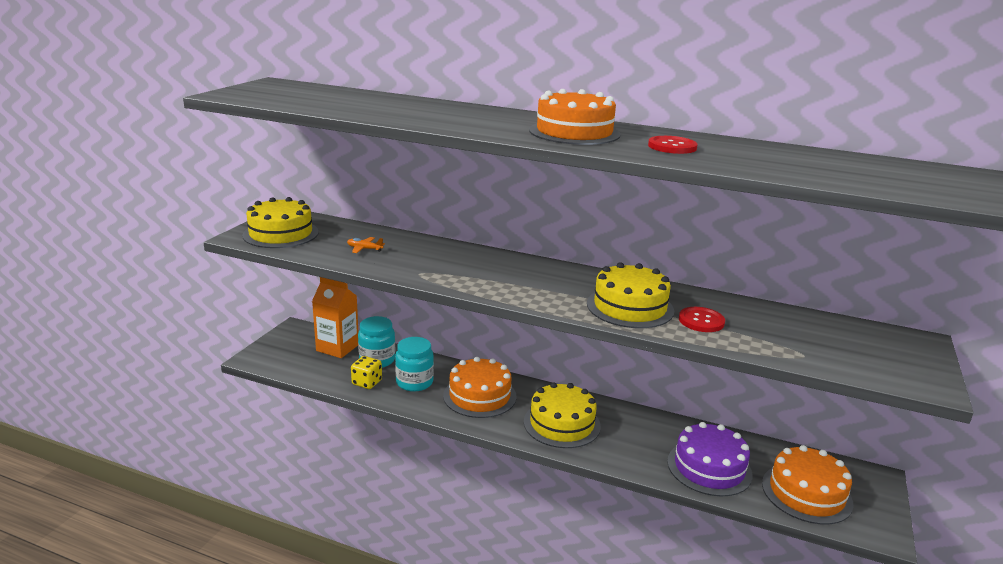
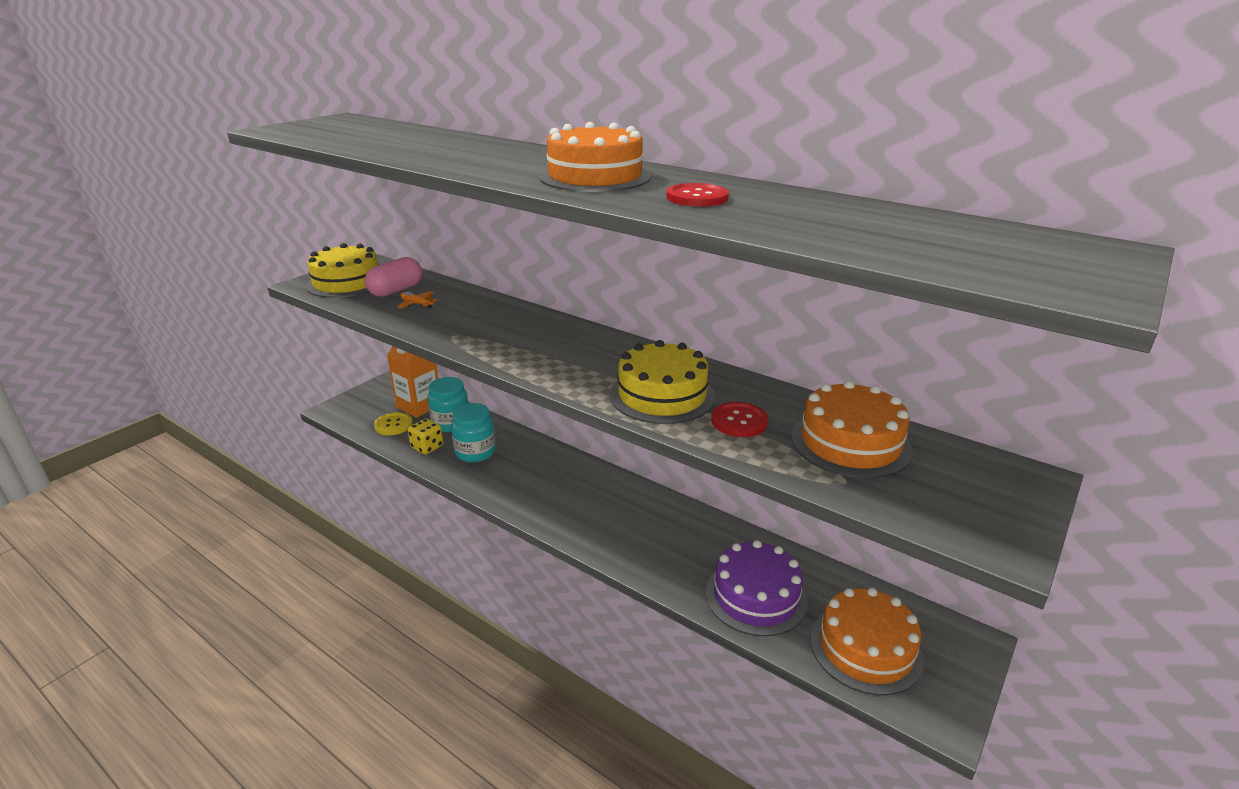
camera: 15 degrees right, 5 degrees up
orange cake [443,357,517,418] -> orange cake moved to [791,381,913,478]
yellow cake [524,382,601,448] -> none
none -> pink capsule [365,257,422,297]
none -> yellow button [374,412,413,435]

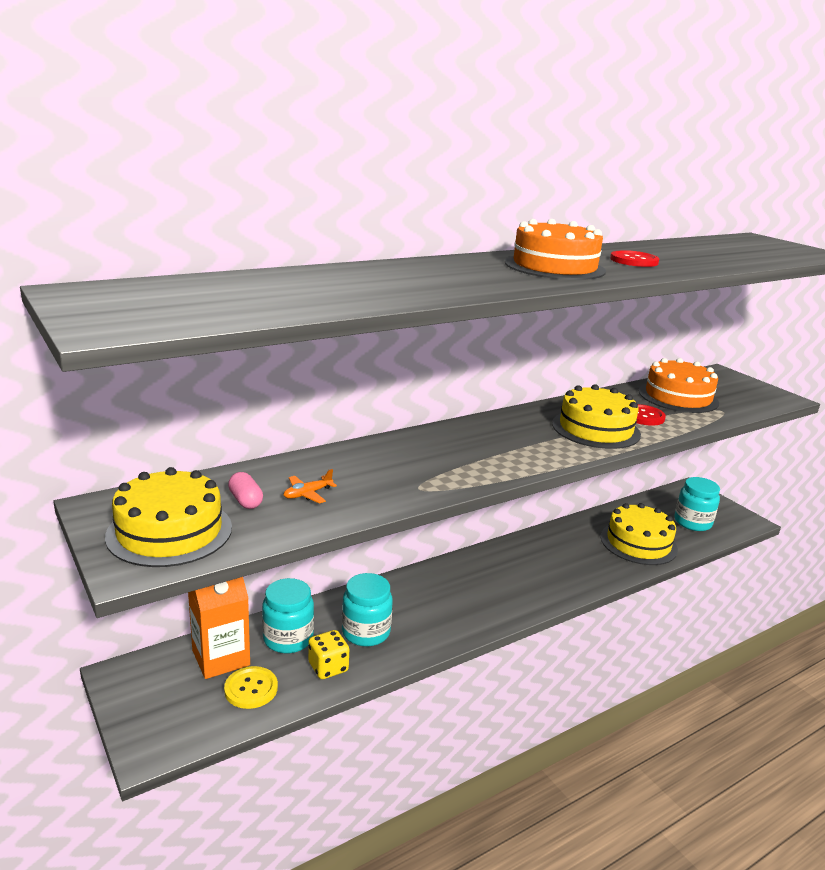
camera: 70 degrees left, 5 degrees down
pink capsule [365,257,422,297] -> pink capsule [228,472,263,509], size x0.59
purple cake [706,540,808,636] -> yellow cake [600,503,678,565]
orange cake [810,588,924,695] -> turquoise jar [675,477,720,531]

